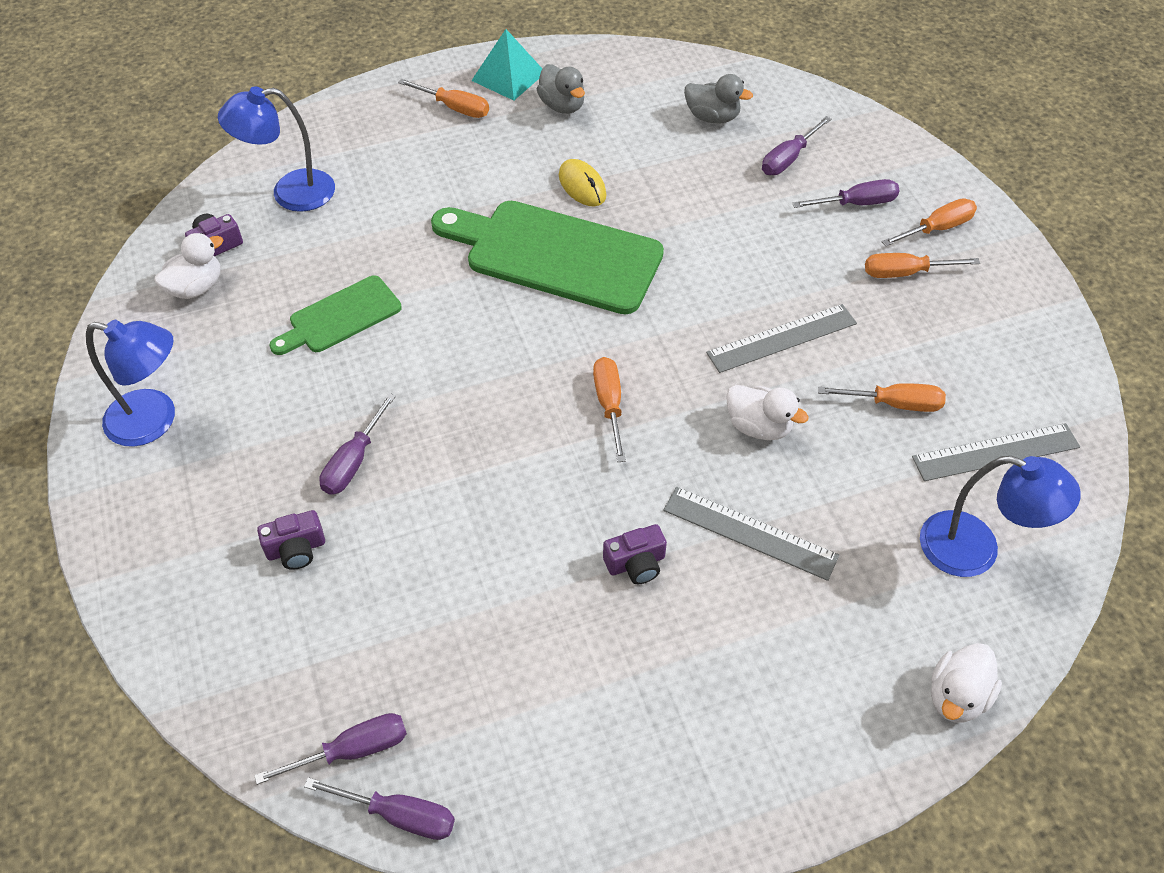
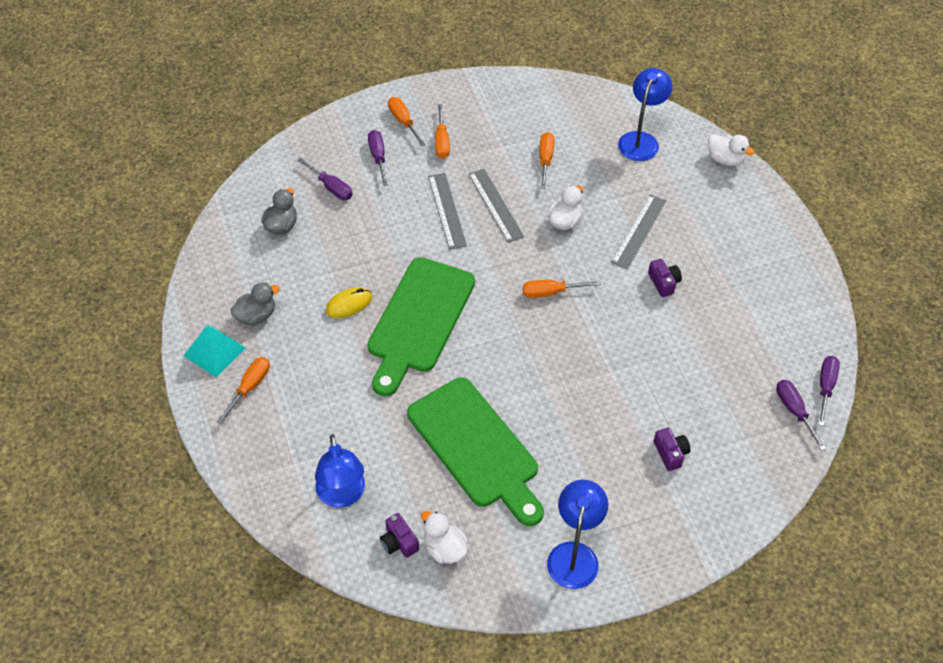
camera: 90 degrees left, 0 degrees up
green cutting board [269,275,402,355] -> green cutting board [407,377,544,526], size x1.84
purple screwdriver [319,393,396,495] -> none
grey ruler [912,423,1080,481] -> grey ruler moved to [428,173,467,249]

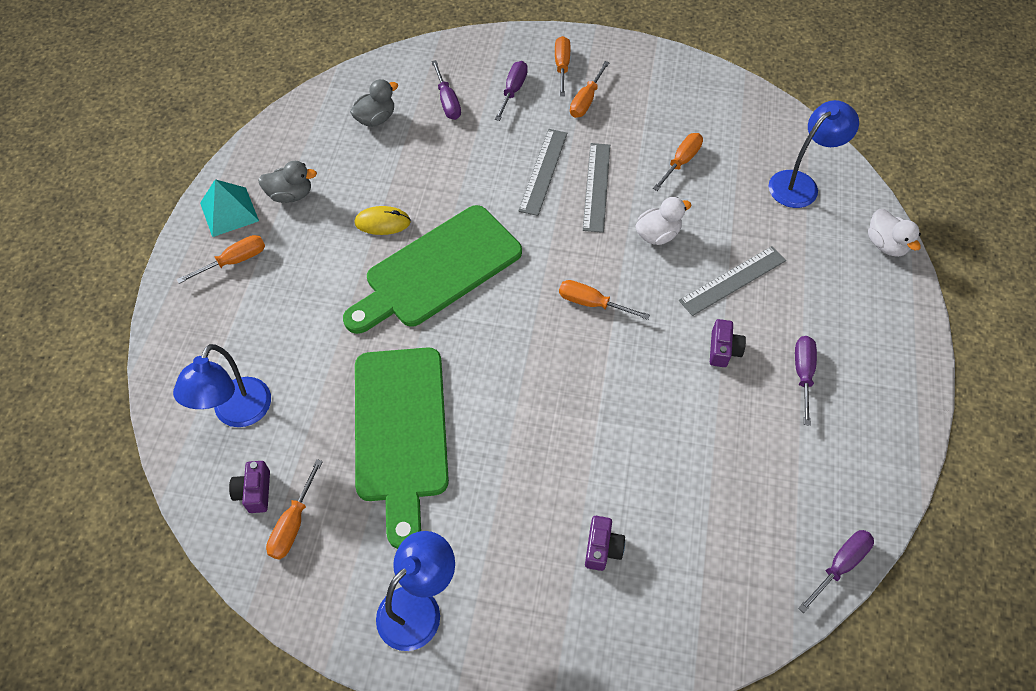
camera: 30 degrees right, 5 degrees up
white duck [421,511,468,564] -> orange screwdriver [266,459,323,560]
purple screwdriver [776,380,826,451] -> purple screwdriver moved to [795,336,817,426]

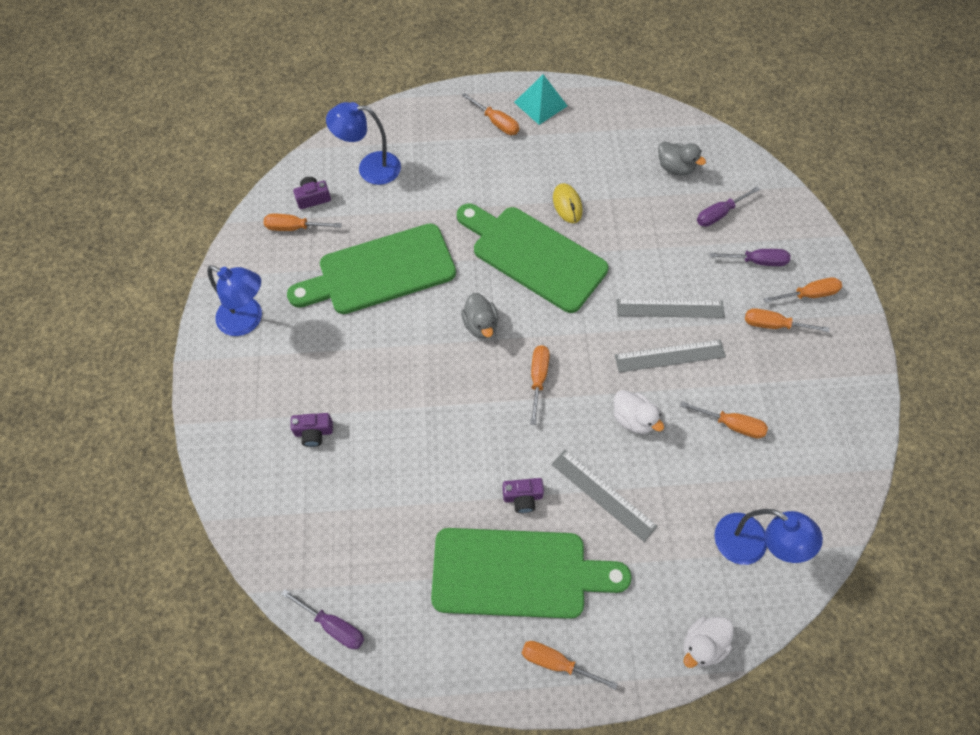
camera: 75 degrees right, 5 degrees up
grey duck [258,161,317,203] -> grey duck moved to [461,293,498,339]
purple screwdriver [795,336,817,426] -> green cutting board [431,528,632,619]
none -> orange screwdriver [522,641,618,690]

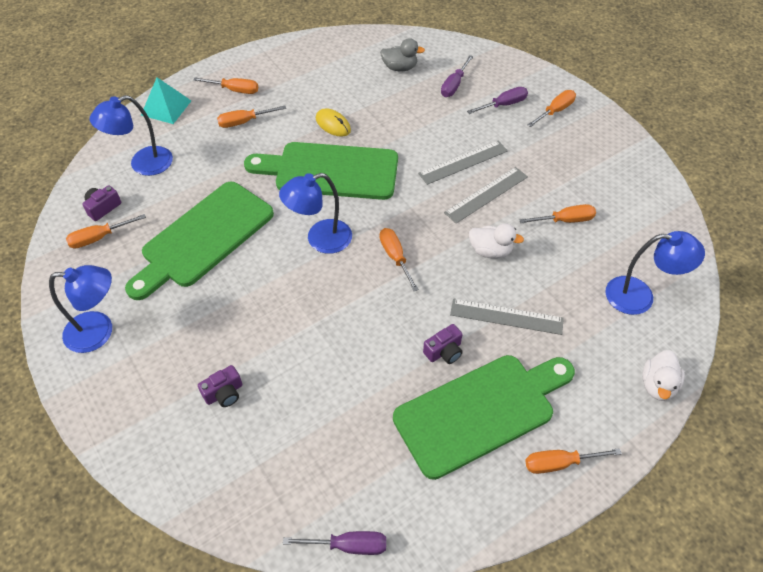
camera: 30 degrees left, 10 degrees down
grey duck [461,293,498,339] -> blue lamp [279,173,352,254]
turquoise pyramid [514,74,567,125] -> turquoise pyramid moved to [141,77,191,124]
orange screwdriver [745,308,829,332] -> orange screwdriver moved to [217,105,286,128]

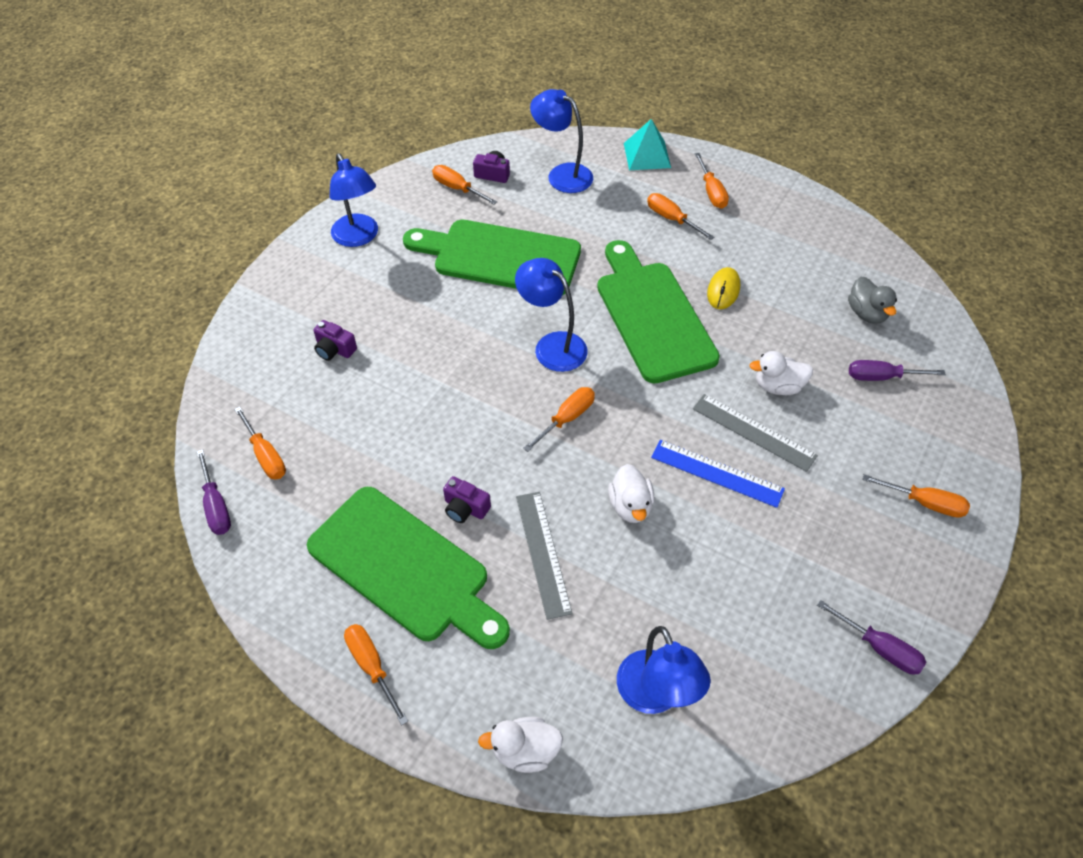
camera: 65 degrees right, 0 degrees up
grey ruler [444,167,528,224] -> blue ruler [651,440,785,508]
purple screwdriver [467,87,528,114] -> purple screwdriver moved to [817,600,926,675]
orange screwdriver [519,204,596,223] -> orange screwdriver moved to [234,407,286,480]
none -> white duck [750,351,813,395]

